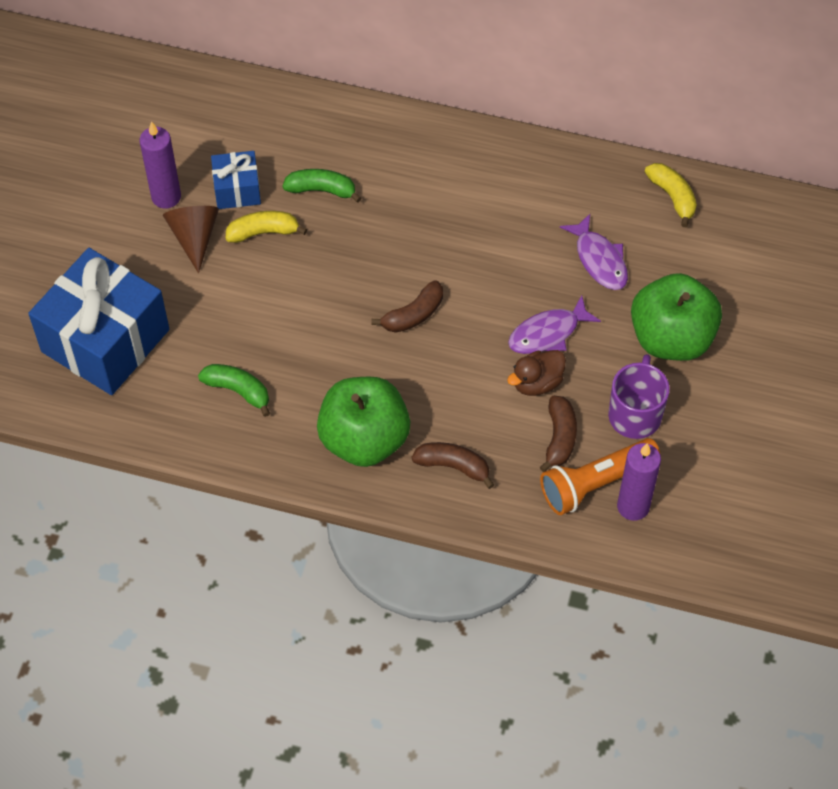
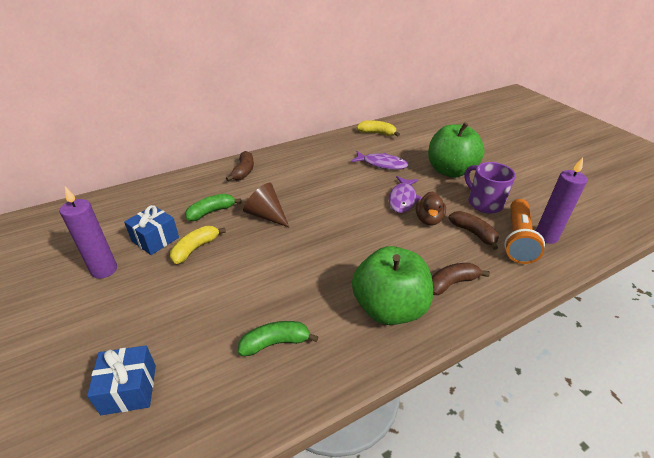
camera: 45 degrees left, 20 degrees down
blue gift [28,248,169,395] -> blue gift [87,345,156,415], size x0.49
brown cone [163,206,219,273] -> brown cone moved to [243,183,289,227]
brown banana [371,281,443,333] -> brown banana moved to [226,151,254,181]

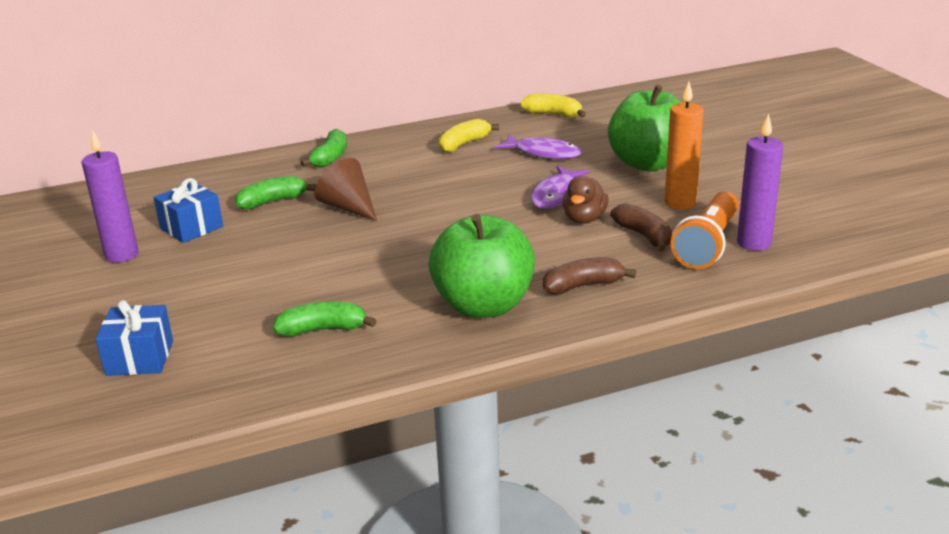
camera: 10 degrees right, 10 degrees down
yellow banana [170,226,226,264] -> yellow banana moved to [439,119,499,153]
brown banana [226,151,254,181] -> green banana [301,129,347,168]
purple mug [464,162,516,214] -> orange candle [665,82,704,209]

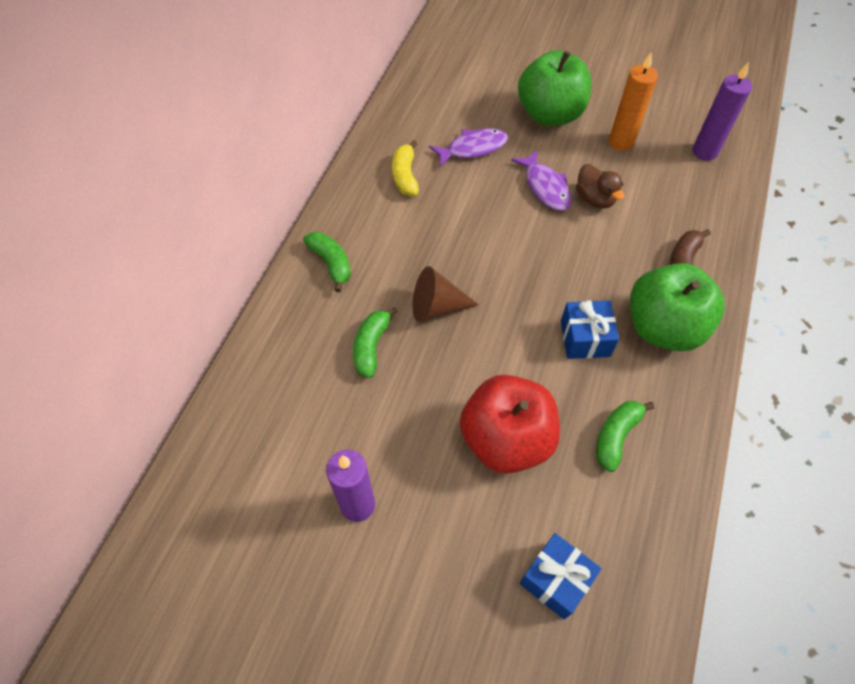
camera: 50 degrees left, 30 degrees up
blue gift [153,178,223,243] -> blue gift moved to [561,300,619,359]
yellow banana [520,93,586,117] -> none
brown banana [610,203,672,251] -> none
orange flashlight [671,191,739,269] -> none
none -> red apple [460,375,560,474]

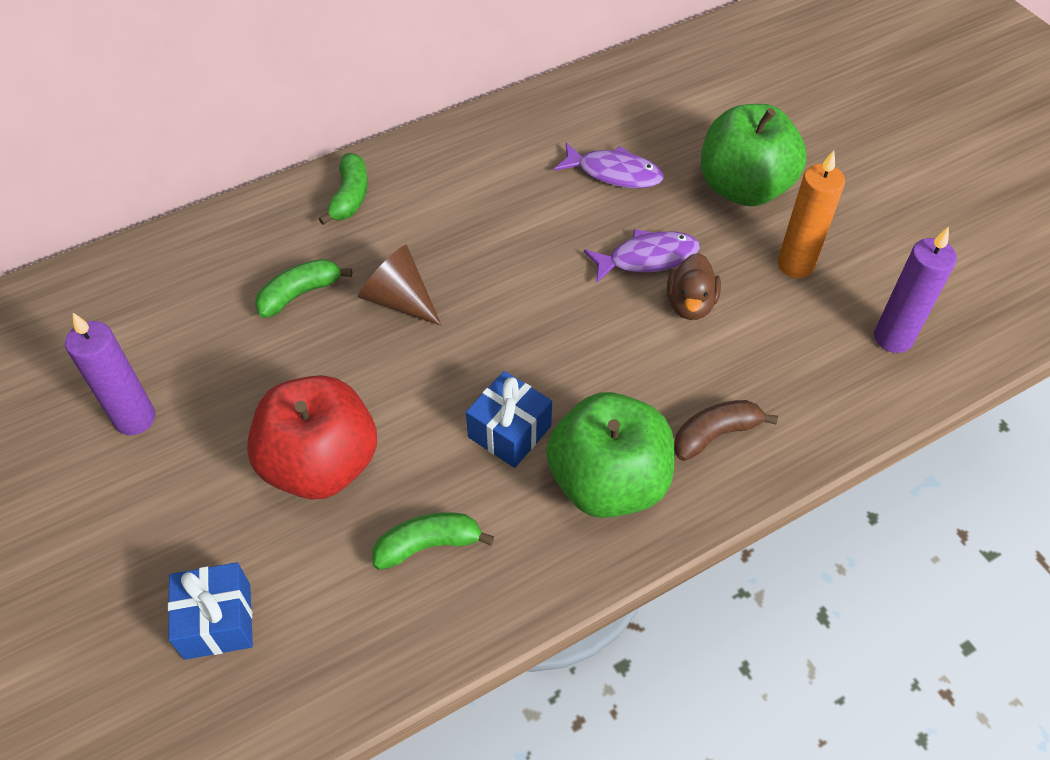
camera: 40 degrees right, 5 degrees down
yellow banana [392,140,419,196] -> none
purple fish [511,150,571,211] -> purple fish turned 120 degrees counterclockwise [584,229,700,283]

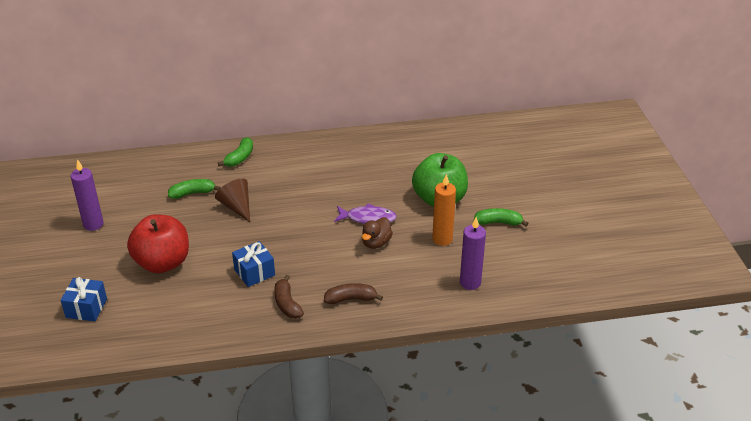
camera: 20 degrees right, 15 degrees down
green banana [372,512,495,570] -> green banana moved to [474,208,528,226]
green apple [546,392,674,518] -> brown banana [274,275,304,319]
purple fish [554,143,664,188] -> none

